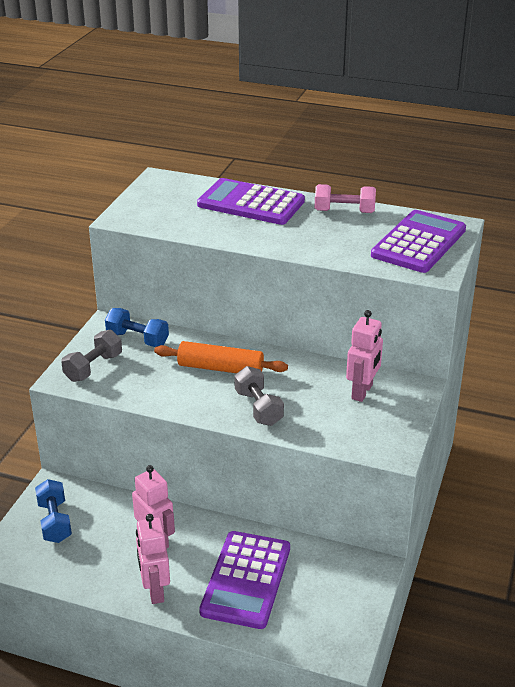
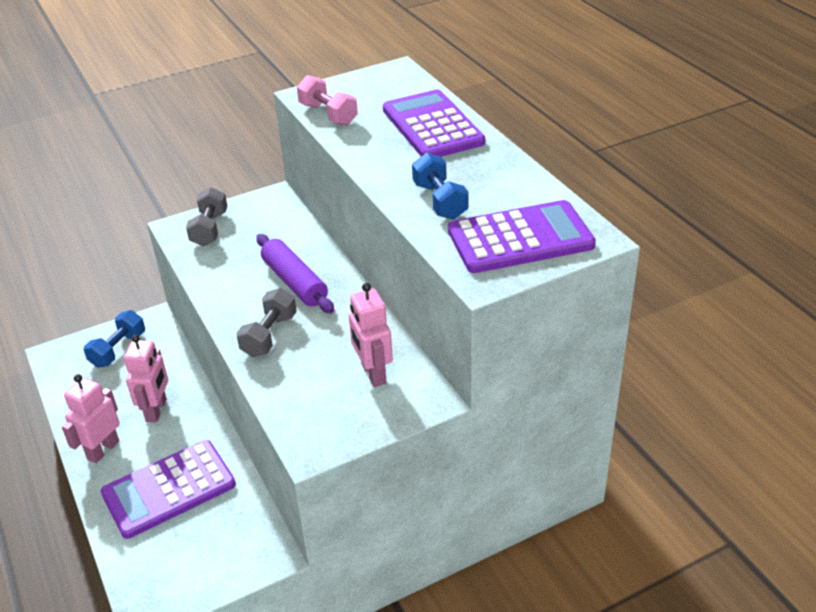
camera: 45 degrees right, 5 degrees up
grey dumbbell [61,330,122,382] -> grey dumbbell turned 75 degrees counterclockwise [186,187,227,246]
blue dumbbell [105,308,169,347] -> blue dumbbell moved to [412,153,468,220]
orange rolling pin [154,341,288,373] -> purple rolling pin [256,234,334,313]
pink dumbbell [315,184,376,213] -> pink dumbbell moved to [297,75,358,125]
pink robot [346,310,383,402] -> pink robot turned 90 degrees clockwise [349,283,393,387]

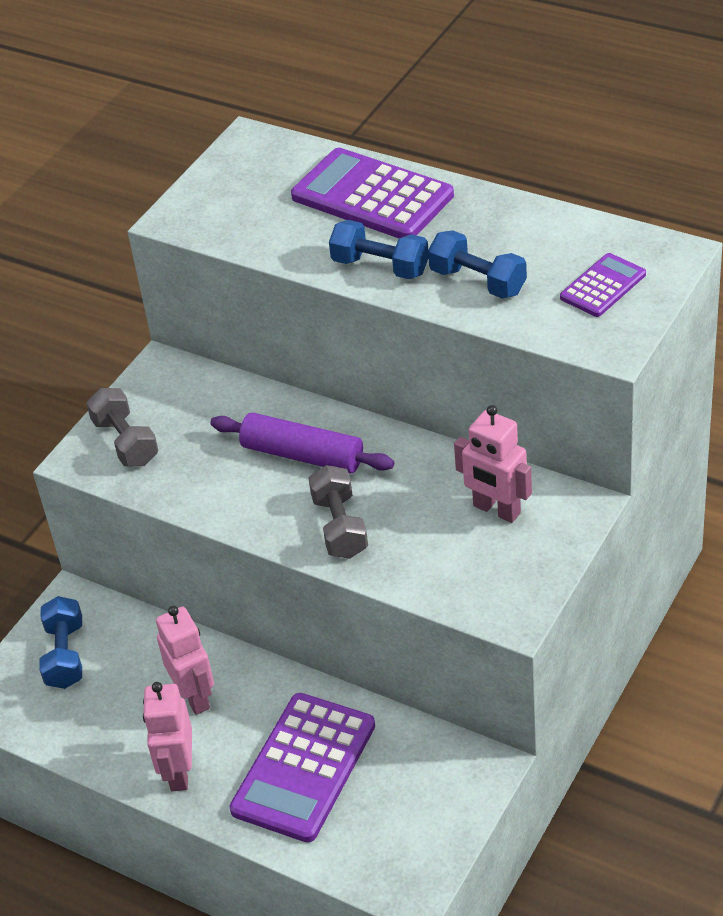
camera: 30 degrees left, 5 degrees up
pink dumbbell [297,75,358,125] -> none
purple calculator [448,200,596,273] -> purple calculator [560,253,646,317], size x0.53
none -> blue dumbbell [329,220,428,279]

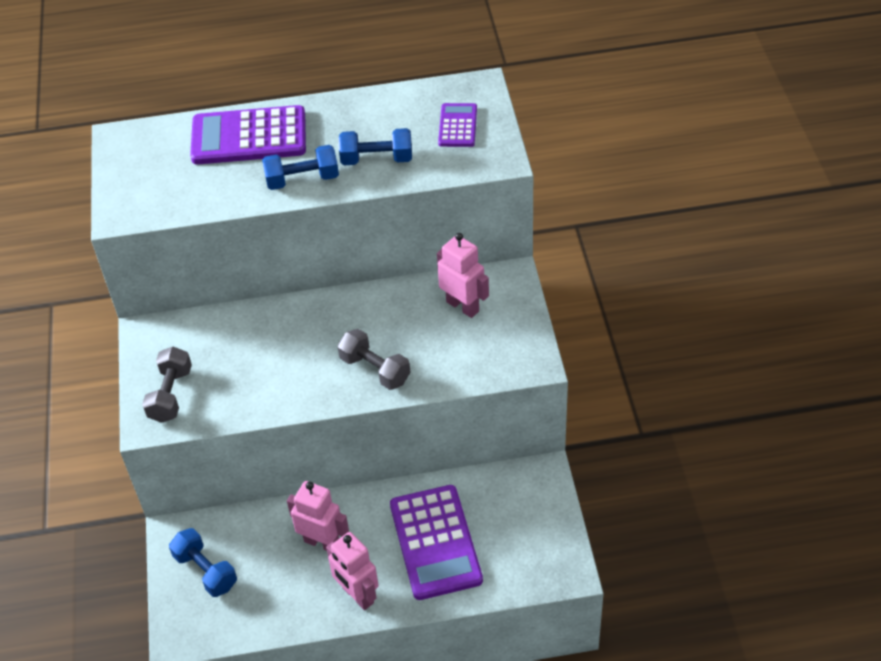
camera: 40 degrees left, 5 degrees up
grey dumbbell [86,388,159,466] -> grey dumbbell turned 75 degrees clockwise [142,346,192,423]
purple rolling pin [210,412,394,473] -> none
pink robot [454,405,532,523] -> pink robot turned 135 degrees counterclockwise [437,233,489,318]

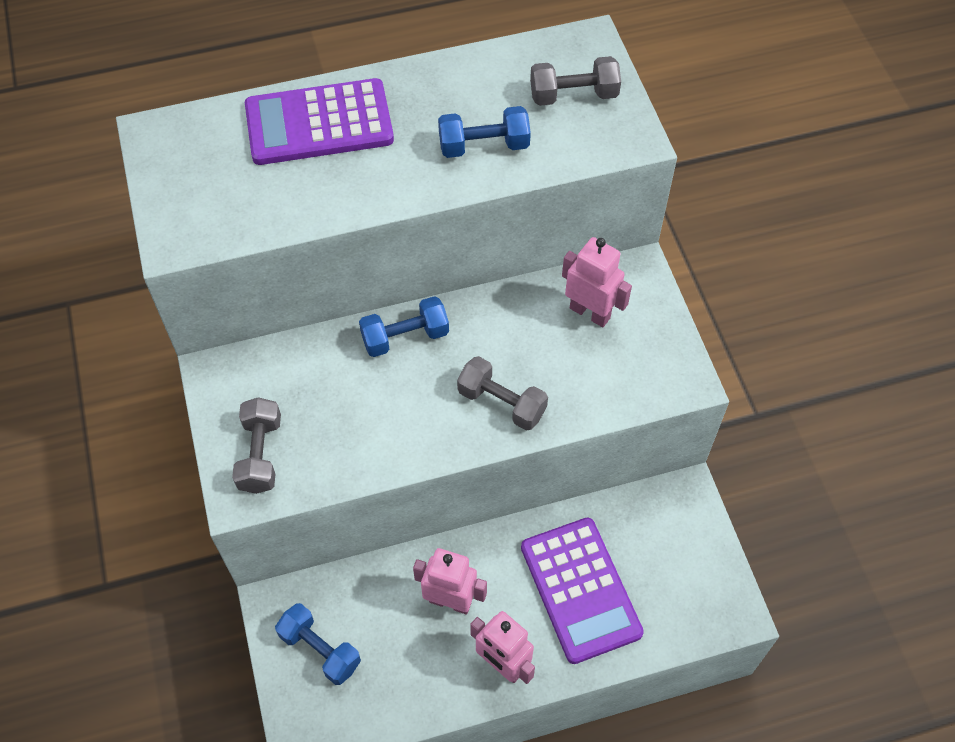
camera: 10 degrees left, 10 degrees up
blue dumbbell [262,145,339,190] -> blue dumbbell moved to [359,296,449,357]
purple calculator [438,103,477,147] -> grey dumbbell [530,56,621,106]

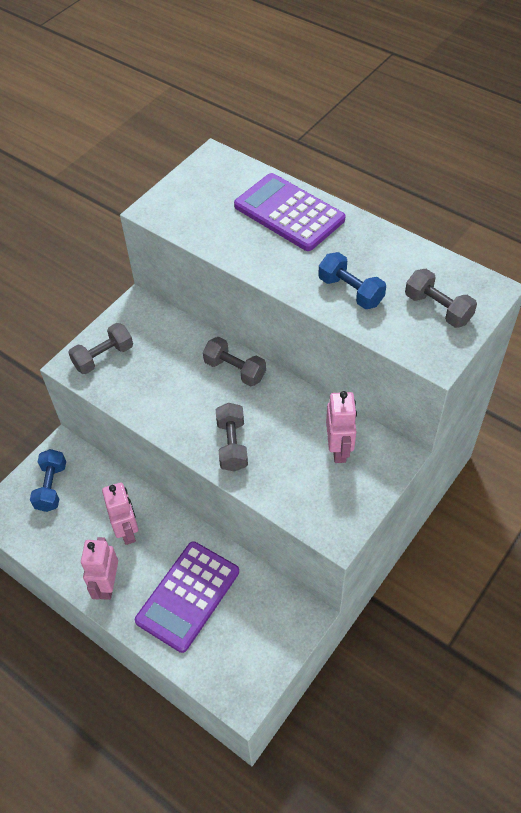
camera: 55 degrees right, 5 degrees down
blue dumbbell [359,296,449,357] -> grey dumbbell [203,337,266,386]

